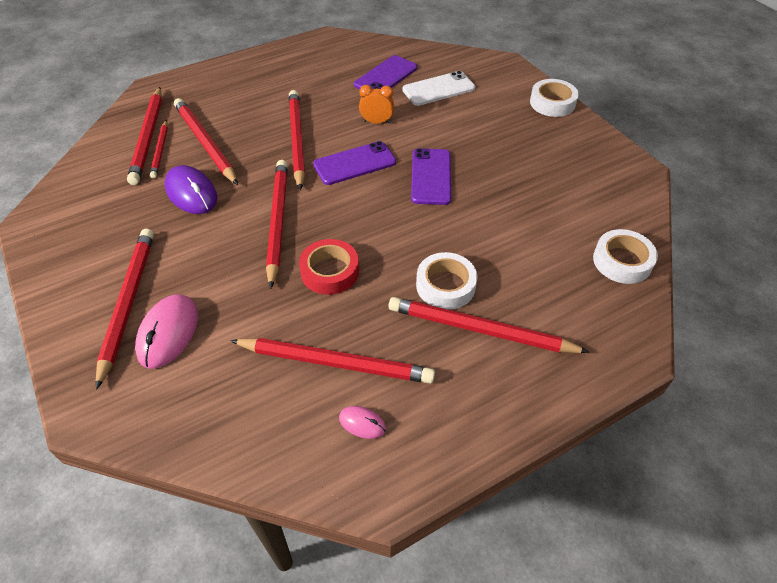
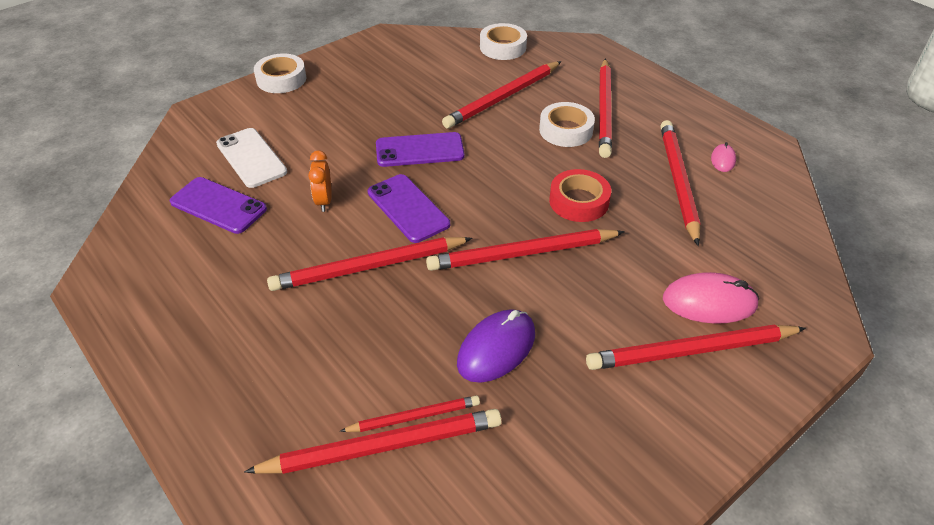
camera: 100 degrees left, 5 degrees down
red pencil [174,98,238,185] -> red pencil moved to [442,61,561,129]

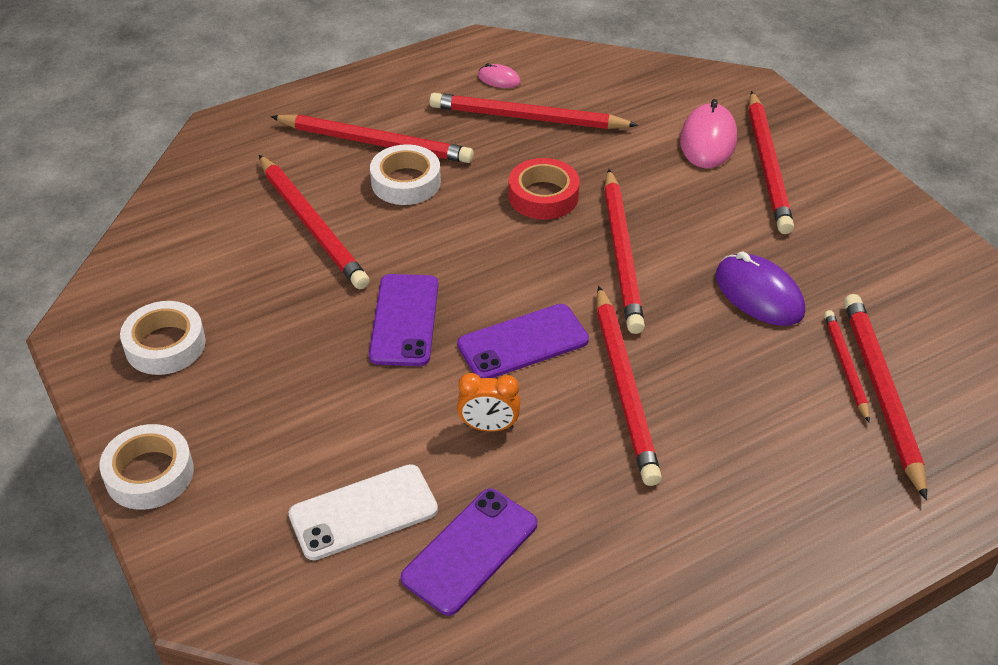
camera: 80 degrees left, 0 degrees up
white tape [480,23,527,60] -> white tape moved to [120,301,206,375]

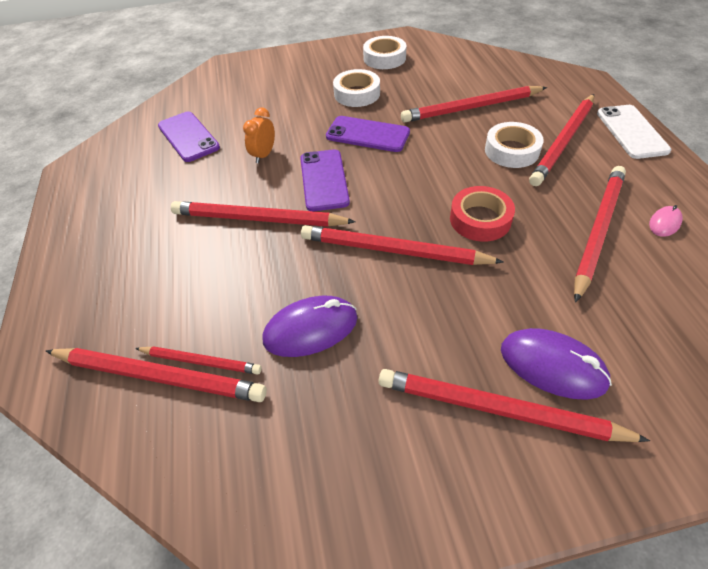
camera: 110 degrees right, 5 degrees up
white tape [100,424,194,510] -> white tape moved to [333,69,380,107]
white phone [288,464,438,560] -> white phone moved to [597,105,671,159]
pink mouse [680,99,737,168] -> purple mouse [501,328,612,400]

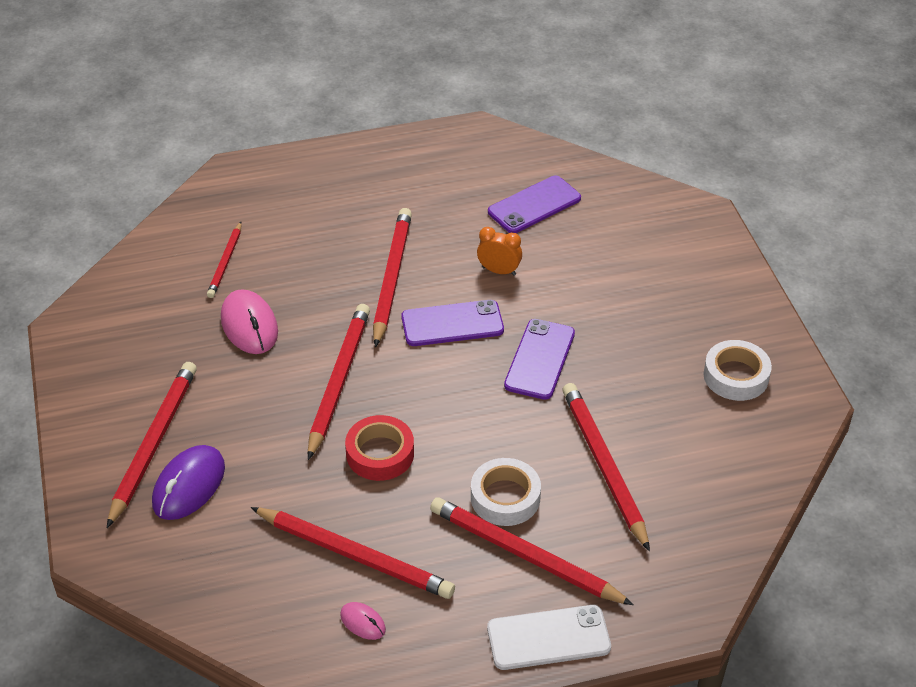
camera: 85 degrees right, 5 degrees down
red pencil [46,348,267,402] -> none
purple mouse [263,296,358,357] -> pink mouse [221,289,278,354]
white tape [333,69,380,107] -> none

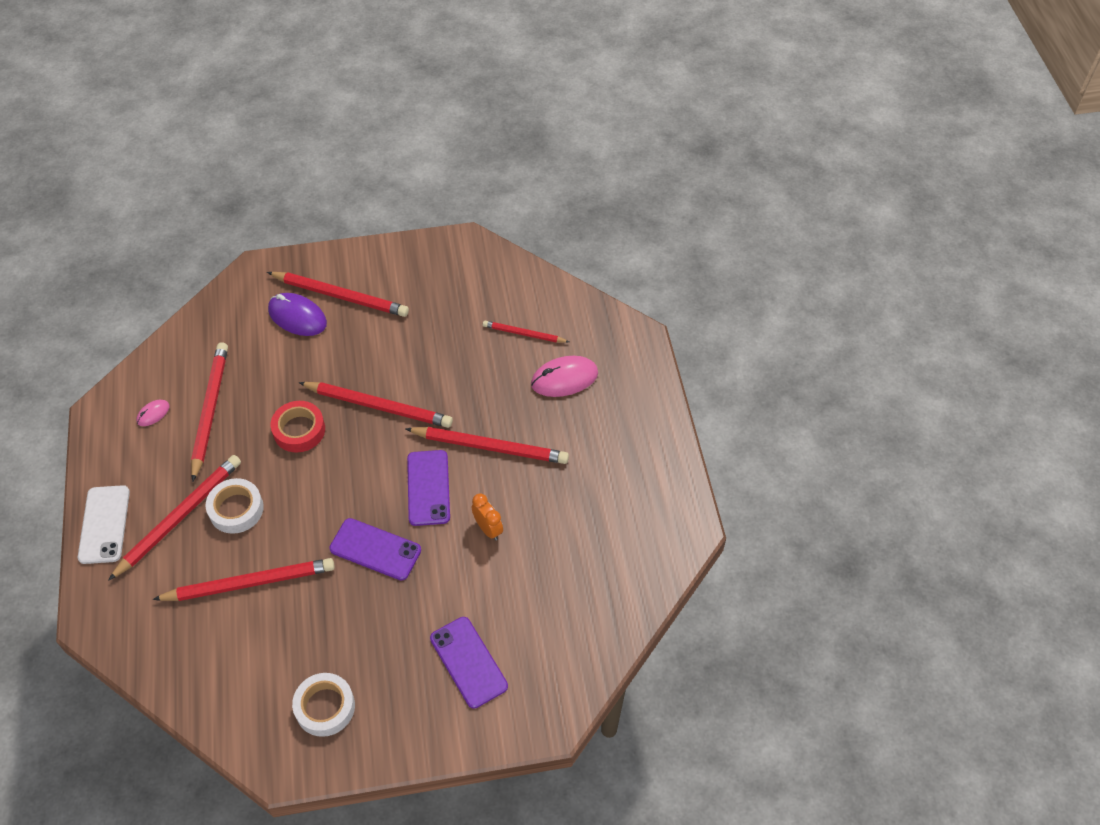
camera: 95 degrees right, 10 degrees up
pink mouse [221,289,278,354] -> pink mouse moved to [531,356,598,397]
red pencil [251,507,455,599] -> red pencil turned 150 degrees clockwise [191,342,228,482]
orange clock [477,227,522,276] -> orange clock turned 60 degrees counterclockwise [471,494,503,540]
purple phone [488,175,581,233] -> purple phone moved to [430,617,508,709]

